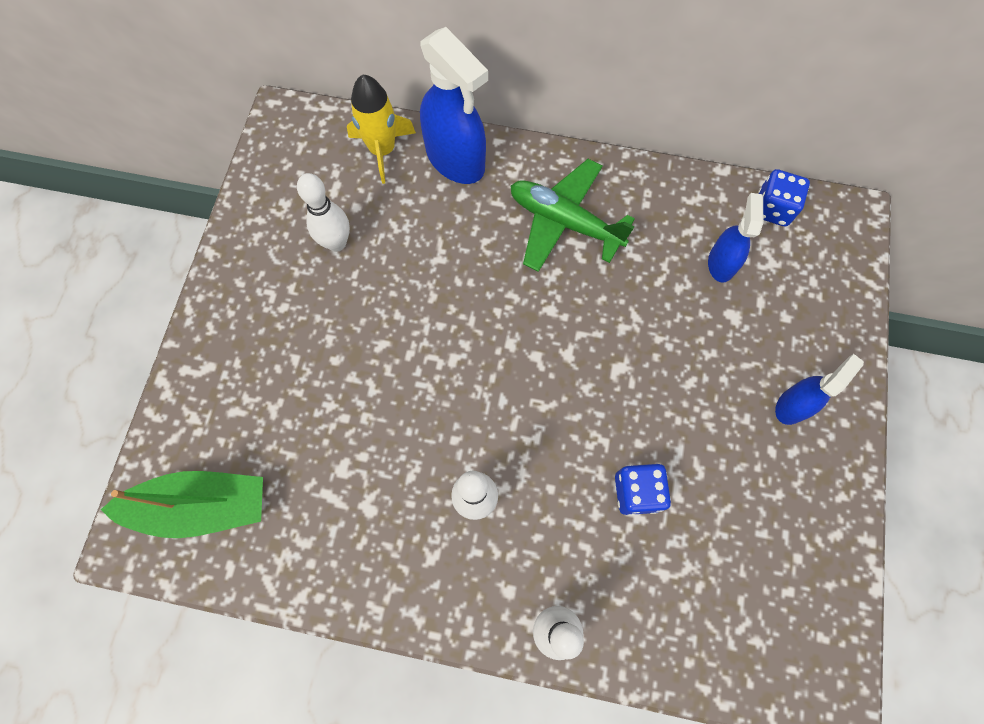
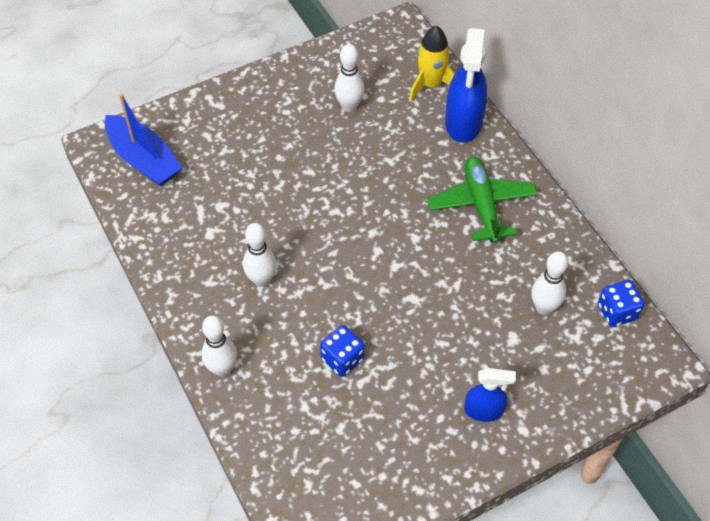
camera: 50 degrees right, 15 degrees down
green boat [100,471,263,538] -> blue boat [105,94,183,186]
blue spray bottle [708,193,763,282] -> white bowling pin [531,251,568,315]

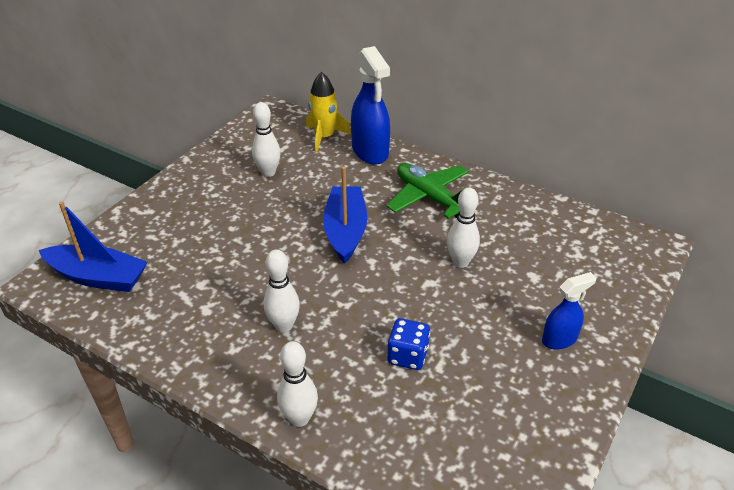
camera: 30 degrees left, 15 degrees down
white bowling pin [531,251,568,315] -> white bowling pin moved to [447,188,480,268]
blue dice [598,280,644,327] -> none
none -> blue boat [323,166,367,264]

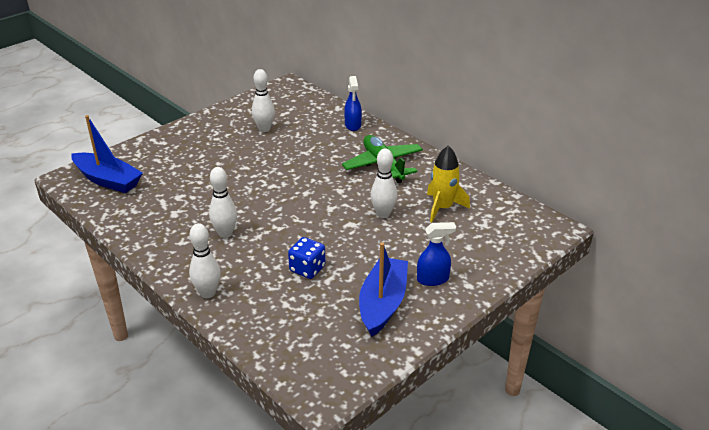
camera: 15 degrees right, 5 degrees down
yellow rocket [306,72,351,153] -> yellow rocket moved to [427,146,470,223]
blue boat [323,166,367,264] -> blue boat moved to [359,242,408,337]
blue spray bottle [351,46,390,165] -> blue spray bottle [344,76,362,131], size x0.57

